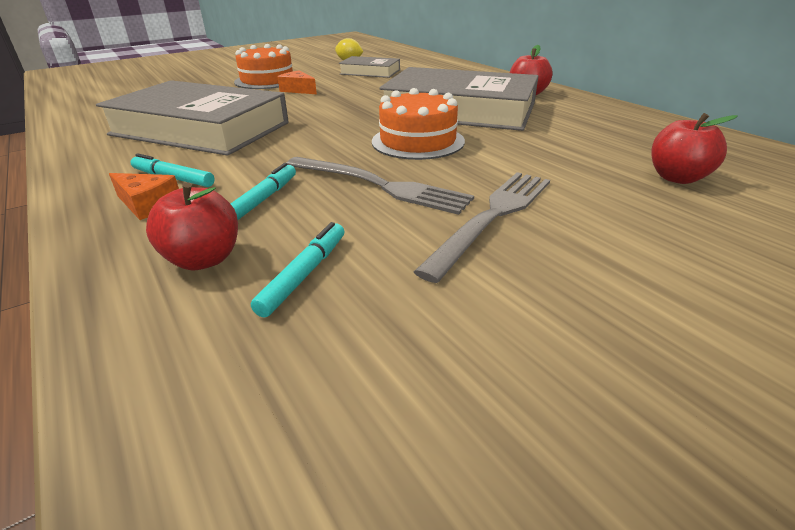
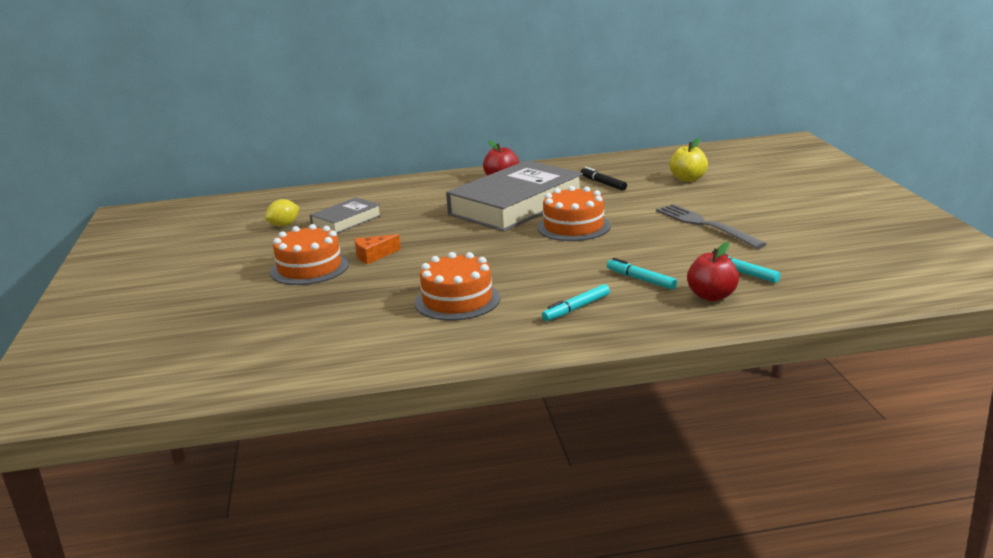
camera: 65 degrees left, 10 degrees down
grey book [96,80,289,156] -> orange cake [415,252,500,321]
orange cheese [109,173,179,220] -> none
grey fork [287,157,474,215] -> none
red apple [651,113,738,184] -> yellow apple [669,138,708,182]
none -> black marker [580,167,627,191]

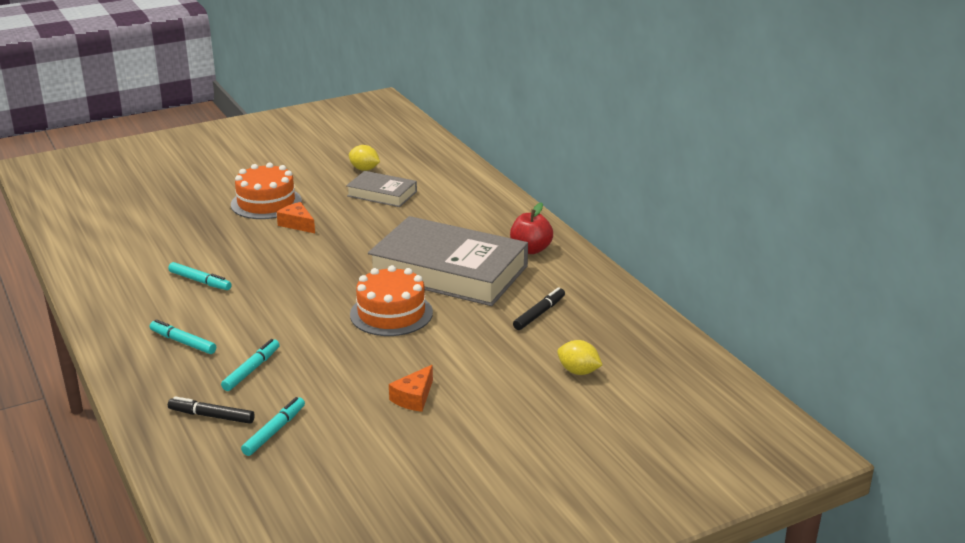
camera: 70 degrees right, 5 degrees up
orange cake [415,252,500,321] -> turquoise marker [168,262,232,290]
grey fork [656,204,767,249] -> orange cheese [389,365,433,412]
yellow apple [669,138,708,182] -> yellow lemon [557,340,602,375]
red apple [687,242,739,301] -> black marker [168,397,255,424]

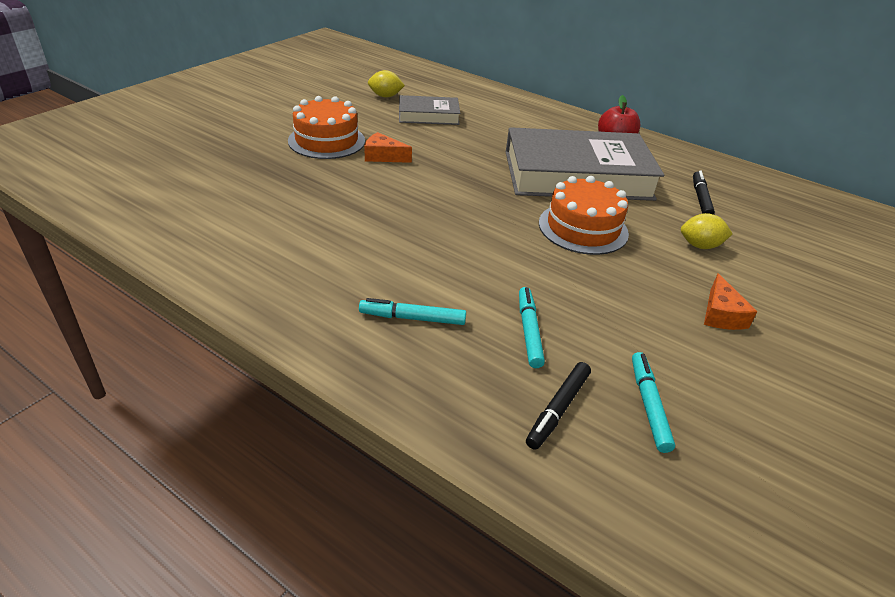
camera: 30 degrees left, 10 degrees up
turquoise marker [168,262,232,290] -> none
black marker [168,397,255,424] -> black marker turned 45 degrees counterclockwise [526,362,591,450]
yellow lemon [557,340,602,375] -> yellow lemon moved to [681,213,733,249]

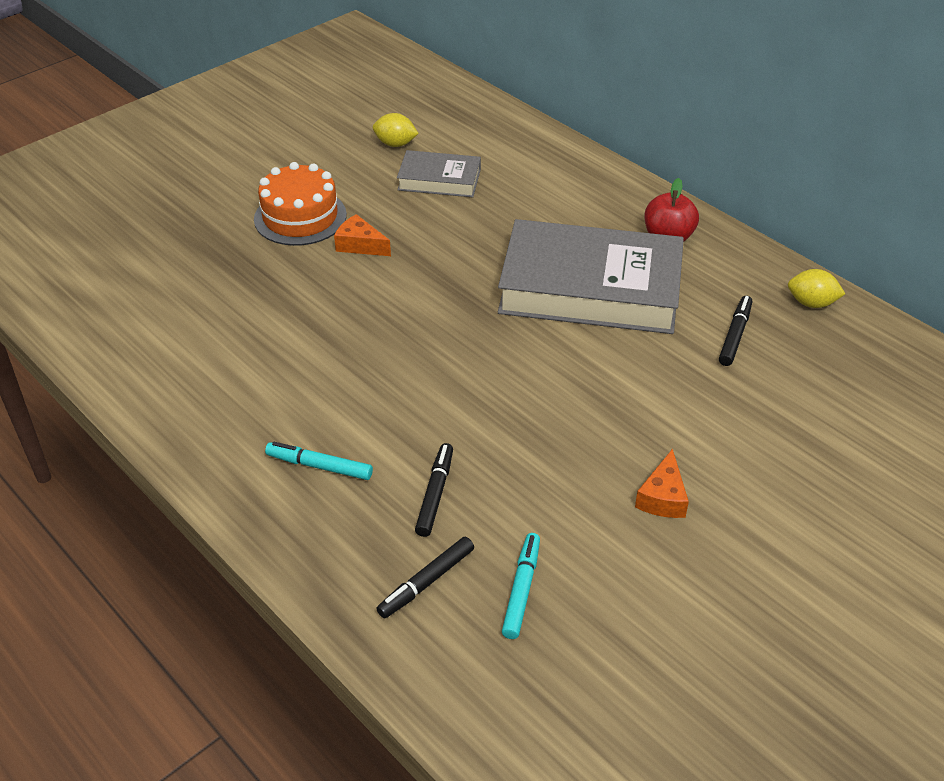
camera: 15 degrees right, 5 degrees up
turquoise marker [519,287,545,368] -> black marker [415,443,453,537]
orange cake [539,176,629,255] -> none
yellow lemon [681,213,733,249] -> yellow lemon moved to [788,269,845,308]

